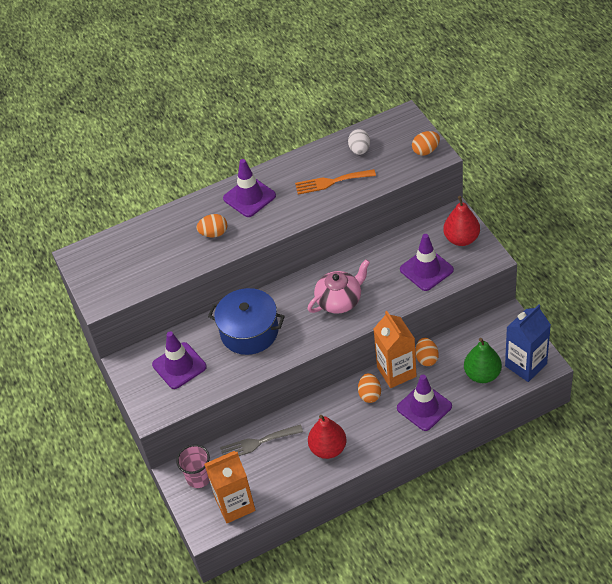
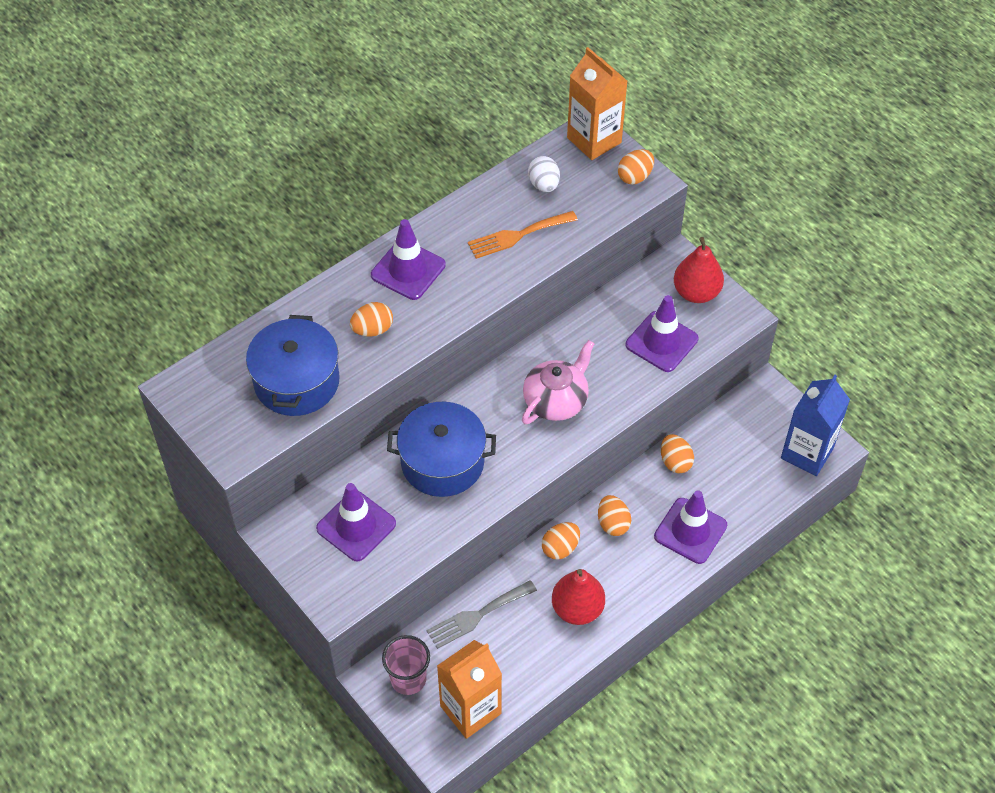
camera: 20 degrees left, 5 degrees up
orange carton [374,311,417,388] -> orange carton moved to [567,47,627,160]
green pear [464,338,502,383] -> none
none -> blue pot [246,315,340,416]
none -> orange egg [542,522,580,560]

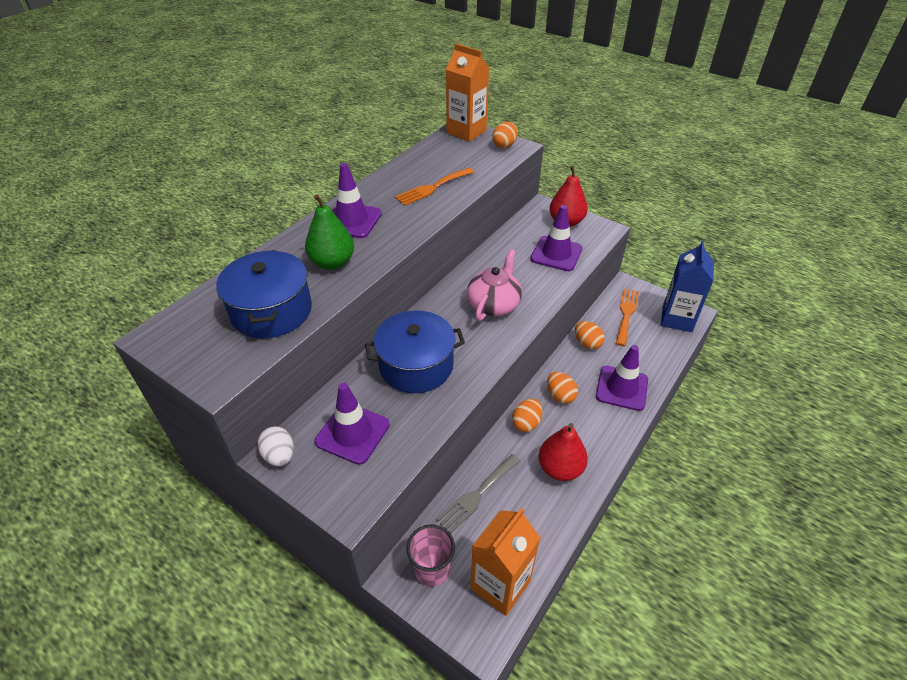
camera: 15 degrees left, 10 degrees down
orange egg [350,302,393,337] -> green pear [305,194,354,270]
white egg [528,156,560,192] -> white egg moved to [258,426,294,466]
none -> orange fork [615,289,639,346]

